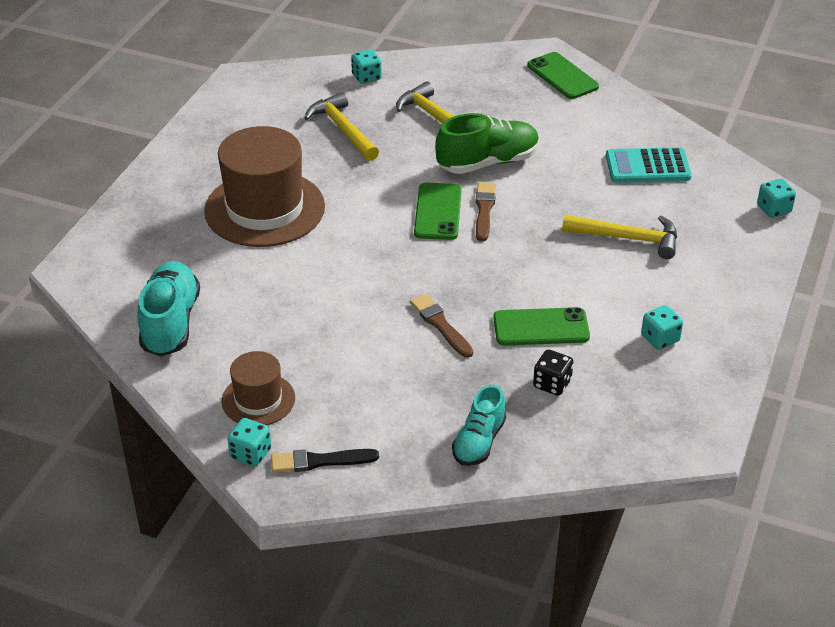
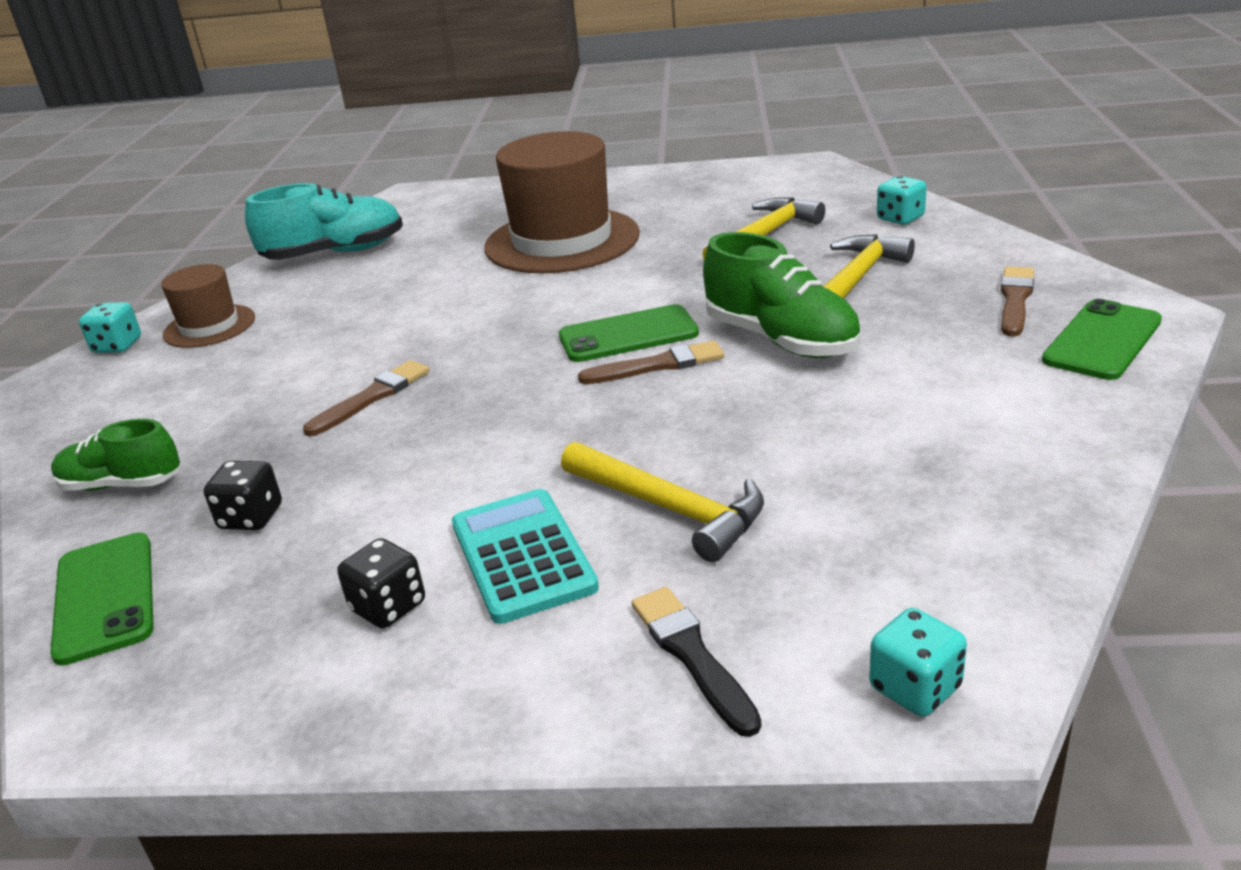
camera: 75 degrees right, 10 degrees down
black brush [271,449,379,473] -> black brush moved to [632,587,761,737]
turquoise shoe [452,385,506,466] -> green shoe [51,419,180,491]
green phone [493,307,590,346] -> green phone moved to [50,532,154,665]
yellow hammer [562,215,677,259] -> yellow hammer turned 45 degrees counterclockwise [561,442,764,562]
turquoise calculator [606,147,692,183] -> turquoise calculator moved to [452,489,599,624]
turquoise dice [641,305,683,350] -> black dice [337,538,425,628]
none -> brown brush [1001,266,1034,337]

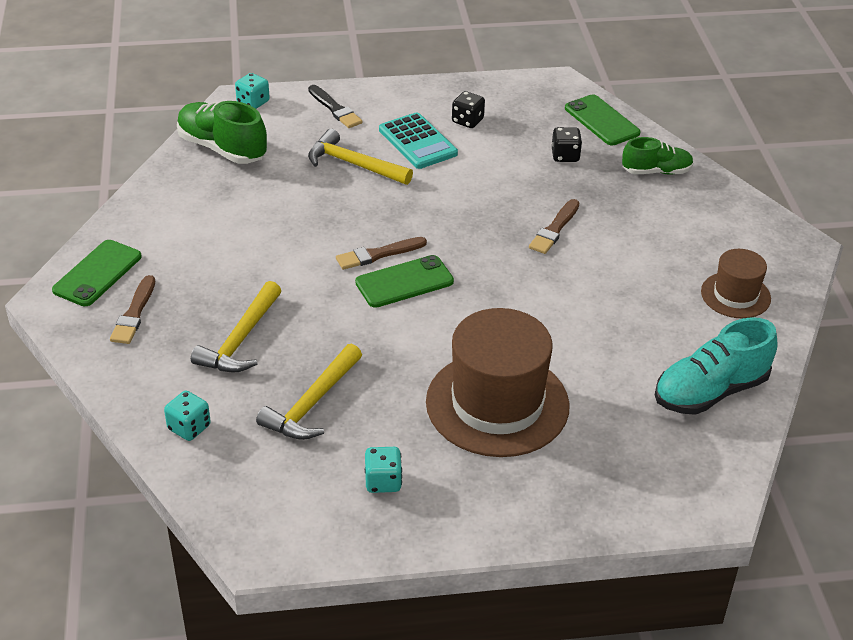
camera: 165 degrees right, 10 degrees up
turquoise dice [79,302,141,353] -> turquoise dice moved to [365,447,402,493]
green shoe [703,232,861,358] -> green shoe moved to [177,101,267,164]

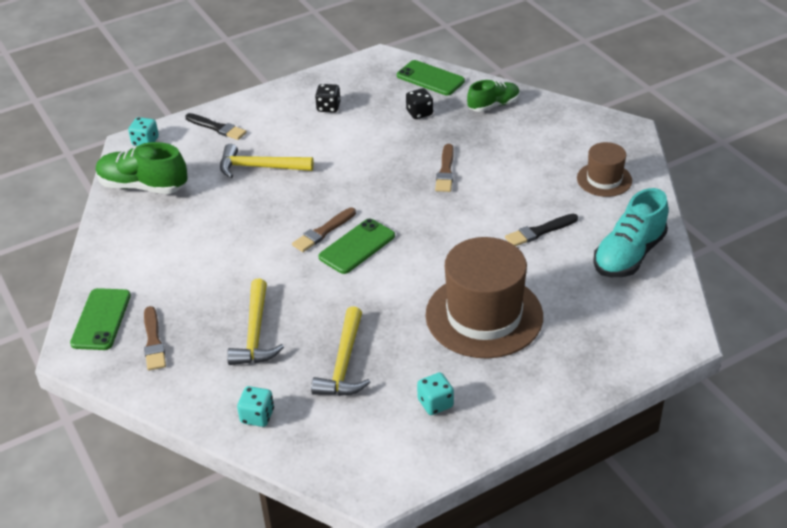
camera: 20 degrees left, 0 degrees up
turquoise calculator [379,112,458,169] -> none
none -> black brush [505,214,578,246]

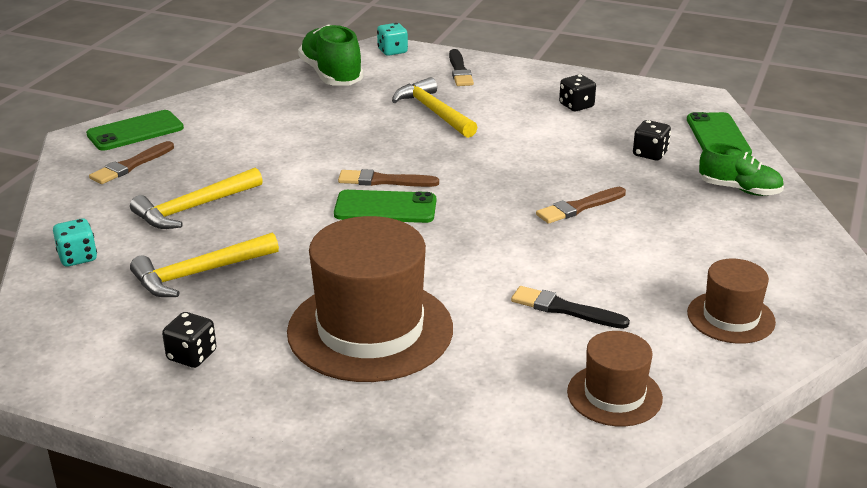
camera: 50 degrees right, 10 degrees down
turquoise dice [417,372,454,415] -> black dice [162,312,217,368]
turquoise shoe [593,188,669,277] -> brown hat [567,331,663,427]

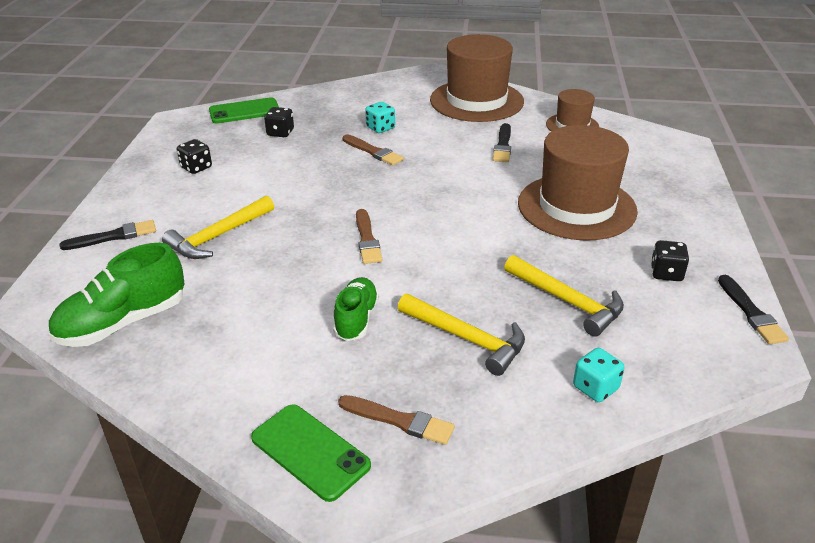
camera: 105 degrees left, 5 degrees up
green phone [334,190,436,223] -> none
turquoise dice [377,23,408,56] -> turquoise dice moved to [365,102,395,133]
brown hat [687,259,776,344] -> brown hat [430,34,524,122], size x1.89
green shoe [699,143,784,196] -> green shoe moved to [333,277,379,341]
none -> black brush [718,275,789,344]

